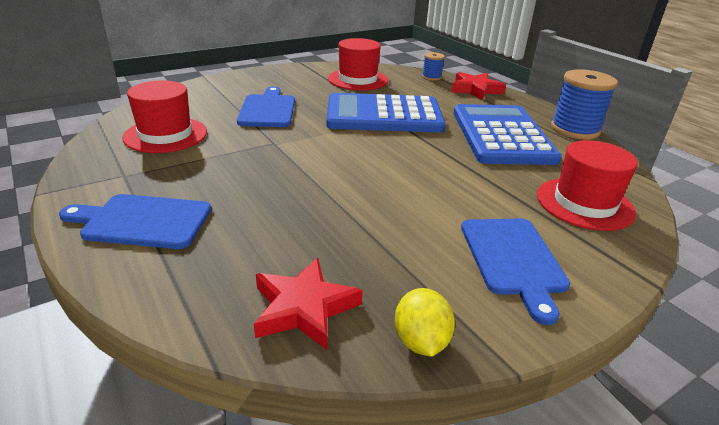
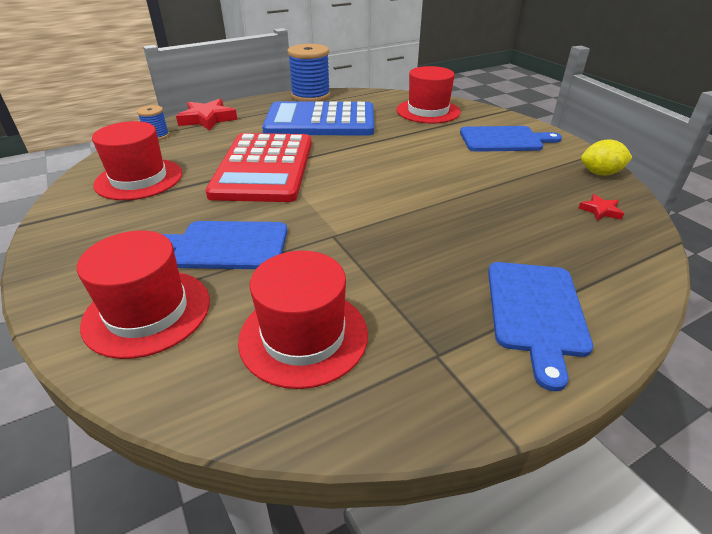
camera: 85 degrees left, 5 degrees up
red star [254,258,363,350] -> red star [578,194,624,221], size x0.51
blue calculator [326,93,446,133] -> red calculator [205,133,312,202]
none -> red hat [77,231,210,359]

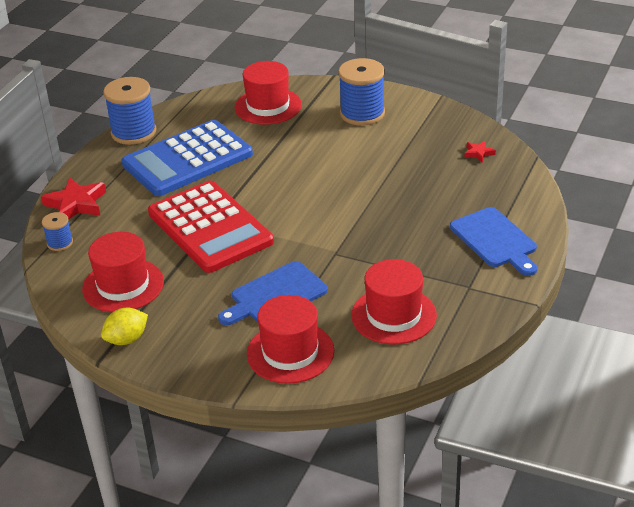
camera: 35 degrees left, 0 degrees up
blue cutting board [460,126,562,152] -> blue spool [338,58,385,126]
yellow lemon [581,139,633,175] -> yellow lemon moved to [101,308,148,345]

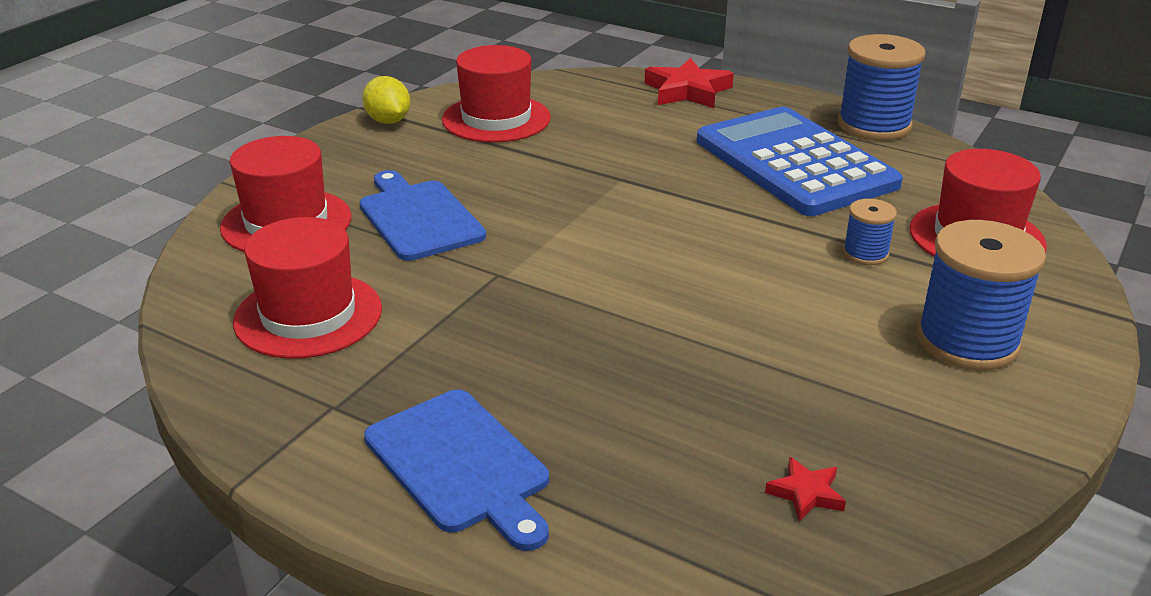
camera: 95 degrees right, 5 degrees down
blue spool [42,212,73,251] -> blue spool moved to [843,199,897,265]
red calculator [148,181,274,273] -> none
blue cutting board [450,207,537,276] -> blue cutting board turned 105 degrees counterclockwise [364,390,549,551]

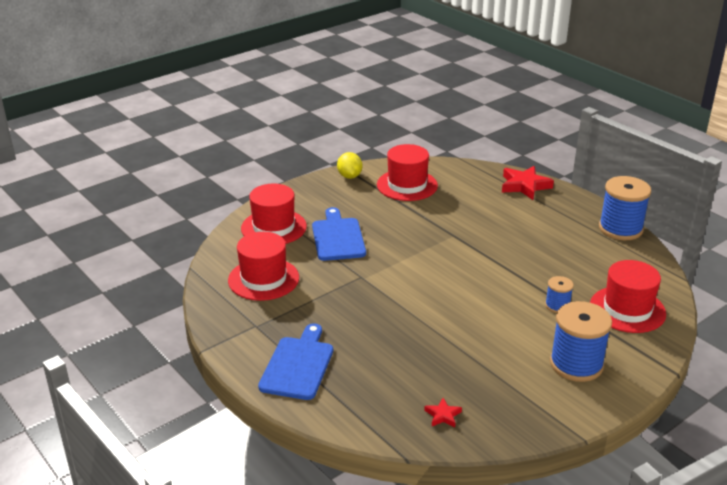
camera: 20 degrees right, 0 degrees up
blue cutting board [364,390,549,551] -> blue cutting board turned 150 degrees counterclockwise [258,323,333,400]
blue calculator [697,107,903,216] -> none

